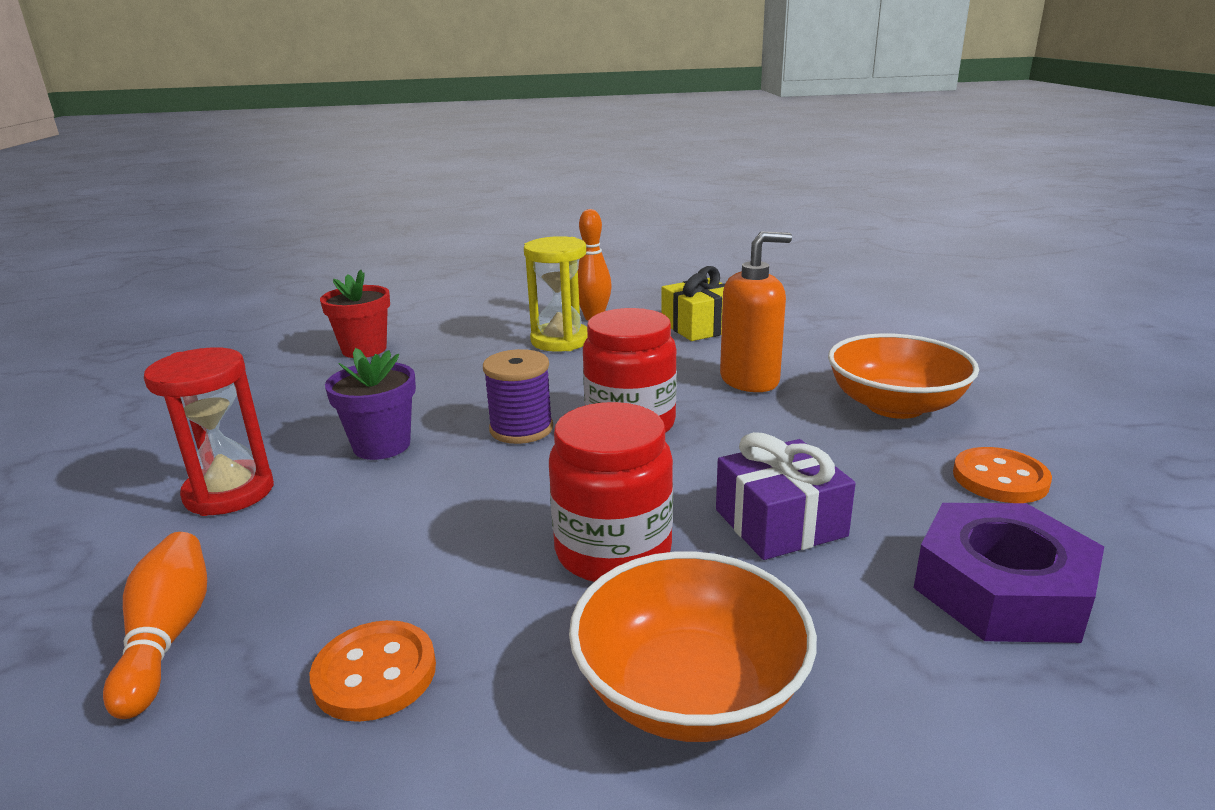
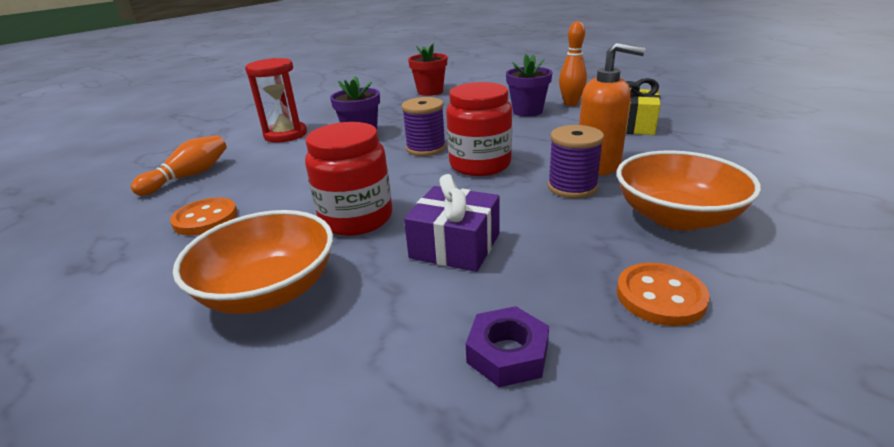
camera: 45 degrees right, 5 degrees up
yellow hourglass [524,236,588,352] -> purple flower pot [506,54,552,117]
purple nut [914,503,1104,643] -> purple nut [466,306,549,387], size x0.57
none -> purple spool [548,125,604,198]

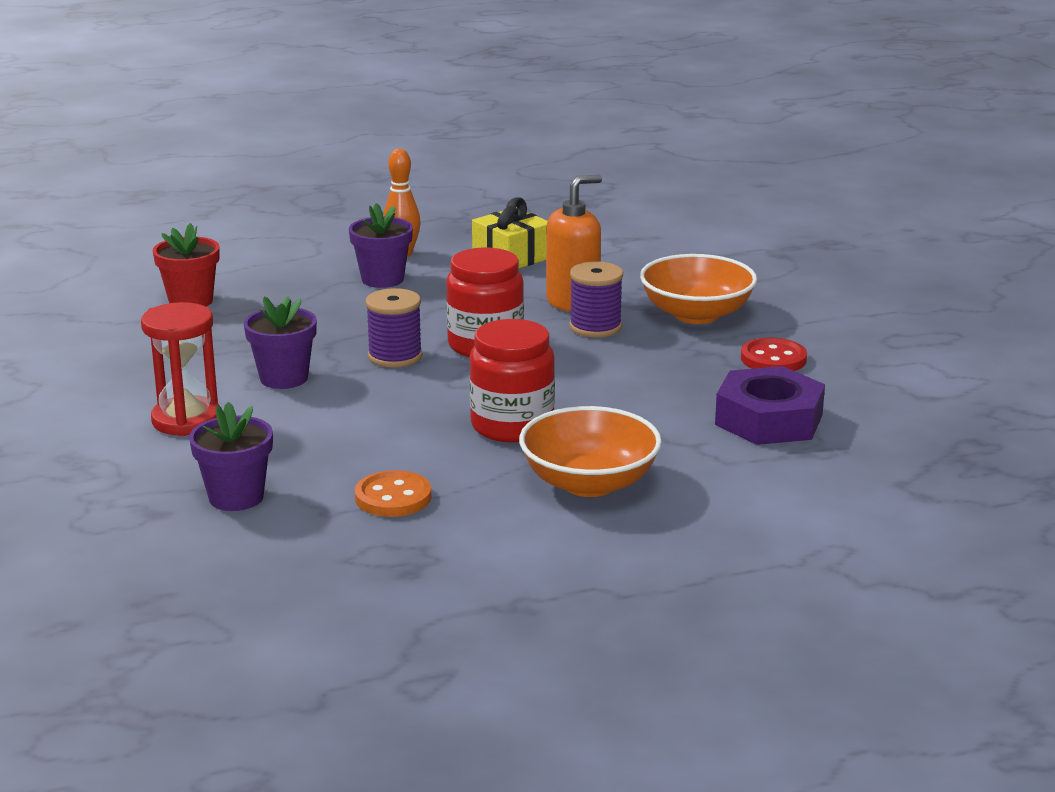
camera: 60 degrees left, 5 degrees down
orange bowling pin [131,135,227,196] -> purple flower pot [189,402,273,511]
purple gift [404,174,499,272] -> none
purple nut [466,306,549,387] -> purple nut [715,366,825,445], size x1.76
orange button [617,263,710,326] -> red button [741,338,807,371]

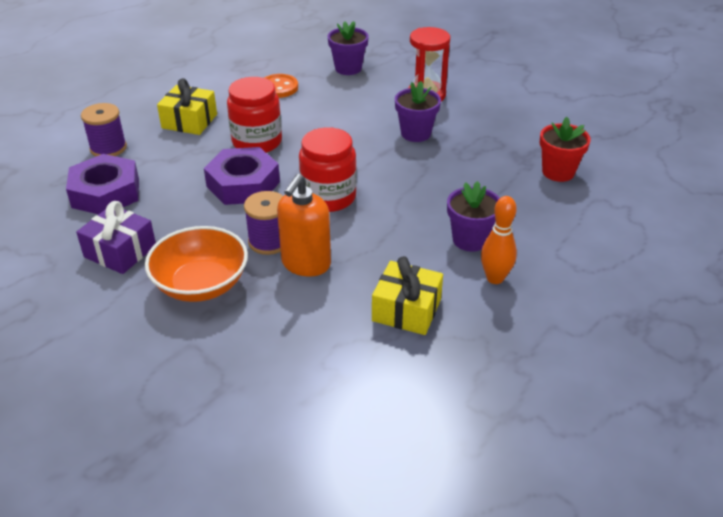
camera: 150 degrees right, 15 degrees up
purple spool [365,288,423,368] -> purple spool moved to [81,103,127,157]
orange bowl [519,406,662,497] -> yellow gift [157,78,217,135]
red button [741,338,807,371] -> purple gift [76,201,156,274]
none -> purple nut [204,147,280,205]

